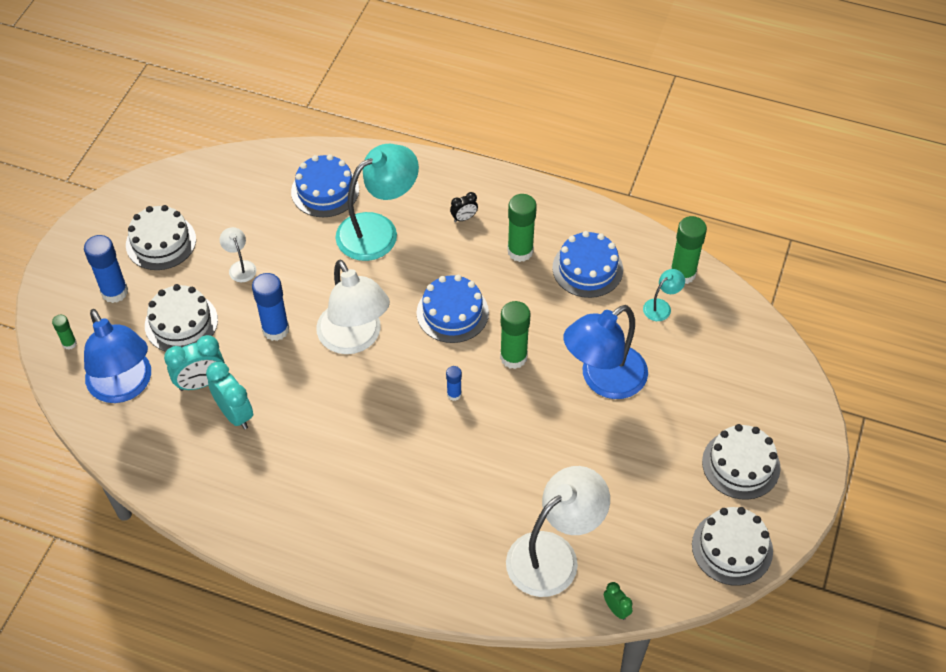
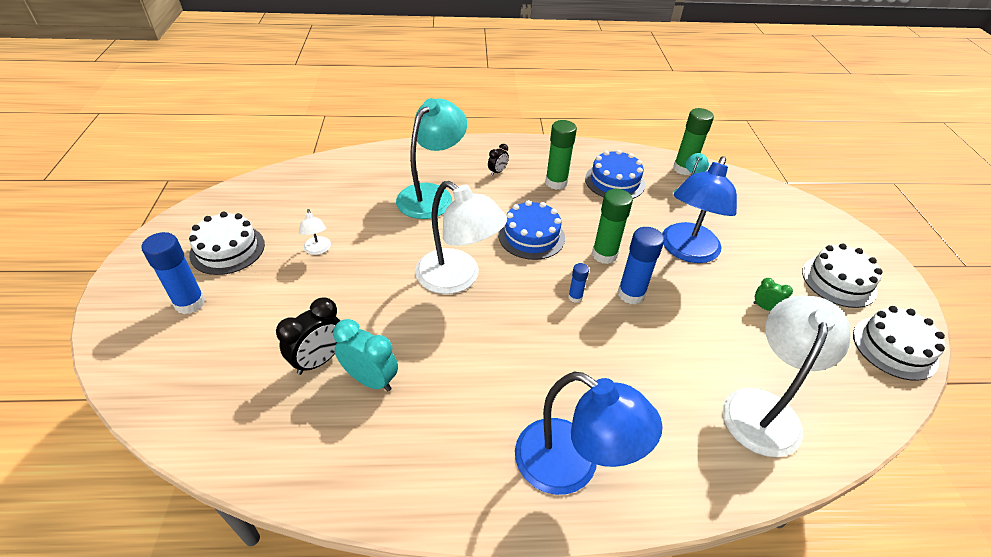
camera: 25 degrees left, 10 degrees down
green glue stick [52,315,77,350] -> none
blue lamp [84,309,151,403] -> blue lamp moved to [515,371,663,495]
white cake [145,284,218,352] -> none
turquoise clock [164,335,225,391] -> black clock [276,298,340,375]
white lamp [220,227,256,282] -> white lamp turned 150 degrees counterclockwise [299,209,331,255]
blue glue stick [252,273,289,341] -> blue glue stick moved to [618,227,664,305]
blue cake [291,154,359,217] -> none
green clock [604,582,632,620] -> green clock moved to [753,278,793,311]

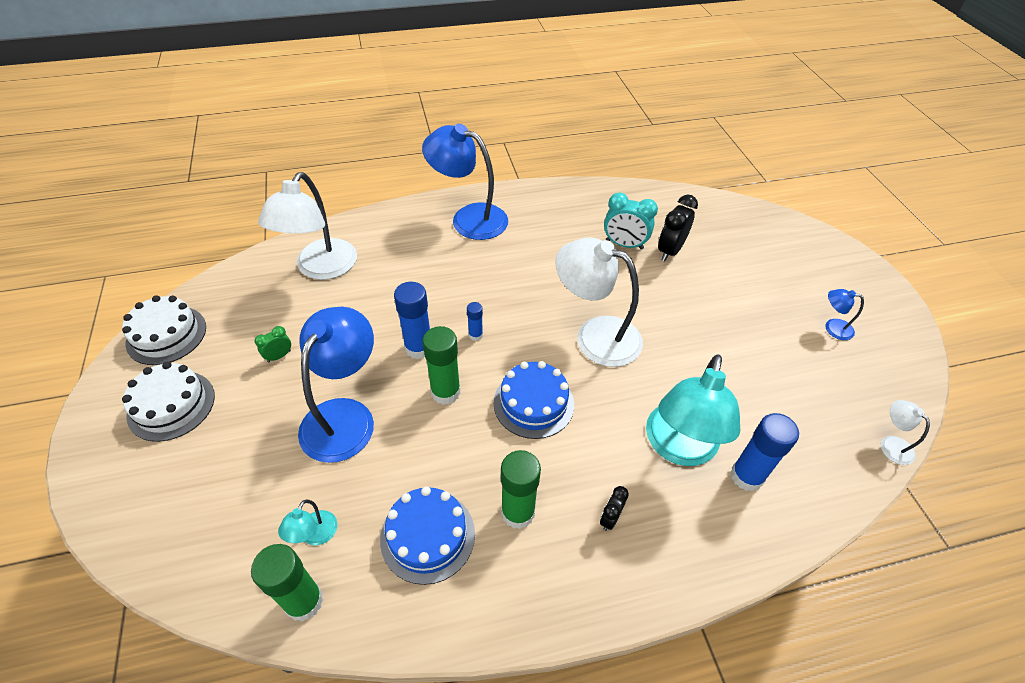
camera: 170 degrees right, 5 degrees up
blue glue stick [142,232,206,314] -> blue glue stick moved to [730,413,799,491]
white cake [189,212,265,275] -> blue lamp [825,289,864,340]
white lamp [299,209,331,255] -> white lamp moved to [881,400,930,465]
green clock [753,278,793,311] -> green clock turned 120 degrees clockwise [255,326,291,363]

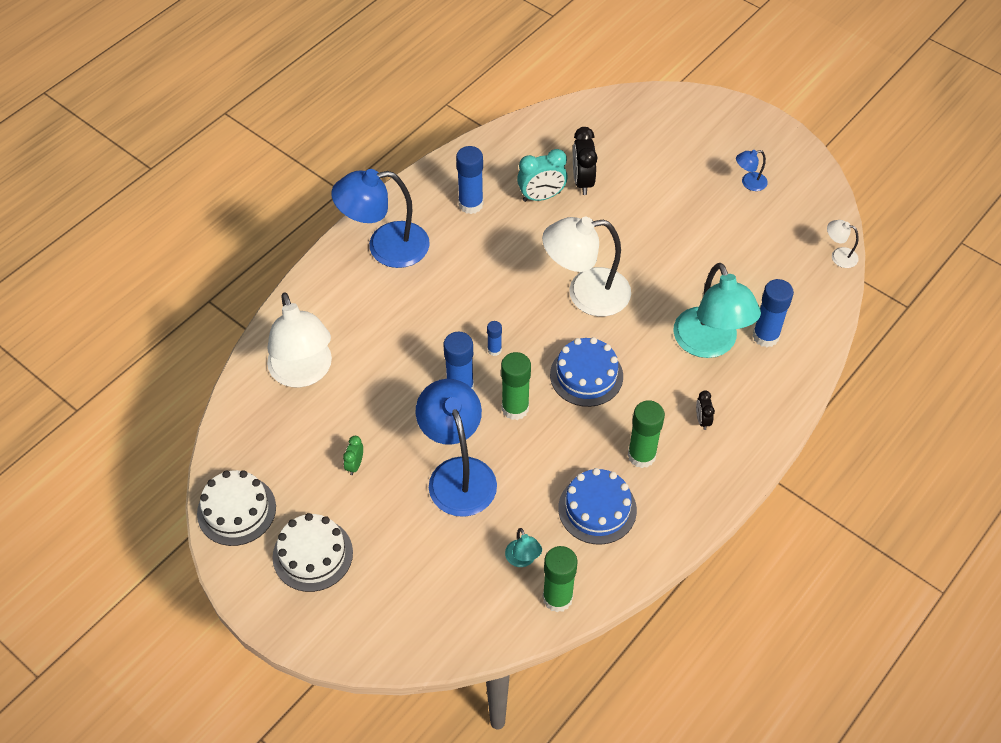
camera: 35 degrees left, 5 degrees up
none -> blue glue stick [456,146,483,214]

